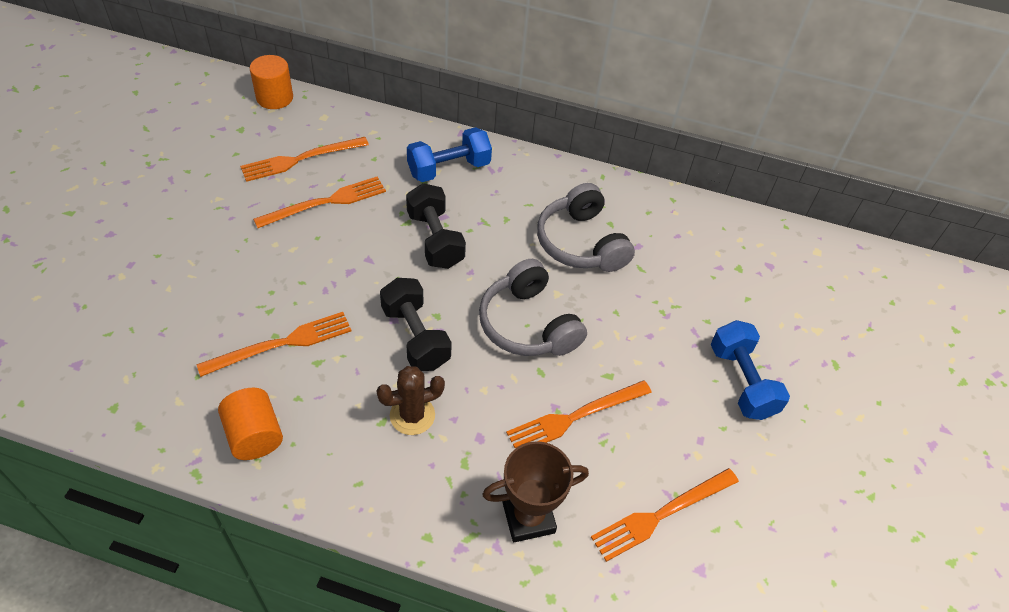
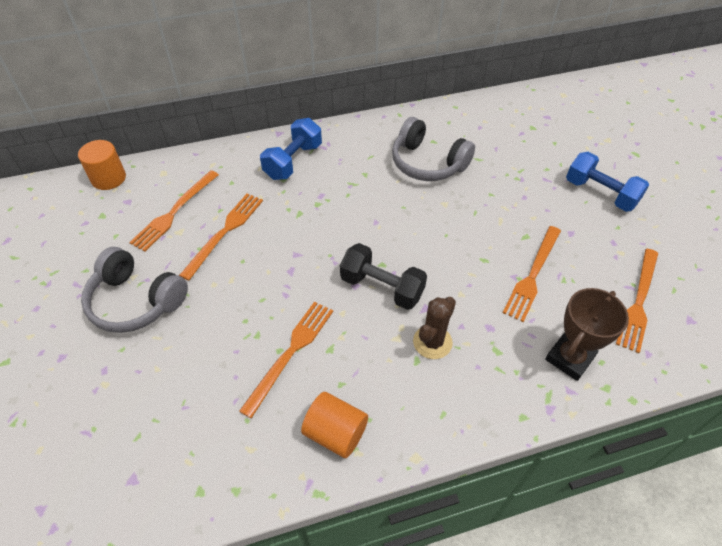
camera: 30 degrees left, 0 degrees up
black dumbbell [406,183,466,269] -> none
grey headphones [479,259,587,356] -> grey headphones moved to [81,247,188,333]

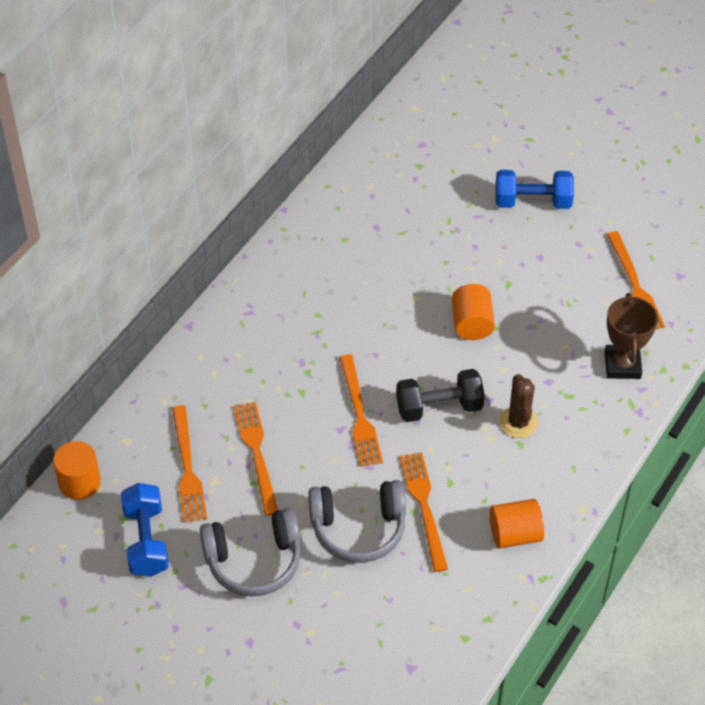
camera: 40 degrees left, 0 degrees up
blue dumbbell [260,118,322,180] -> blue dumbbell moved to [121,483,169,577]
grey headphones [392,117,475,181] -> grey headphones moved to [308,480,406,563]
orange fork [503,226,561,322] -> orange fork moved to [339,354,383,467]
none -> orange cylinder [452,284,495,340]

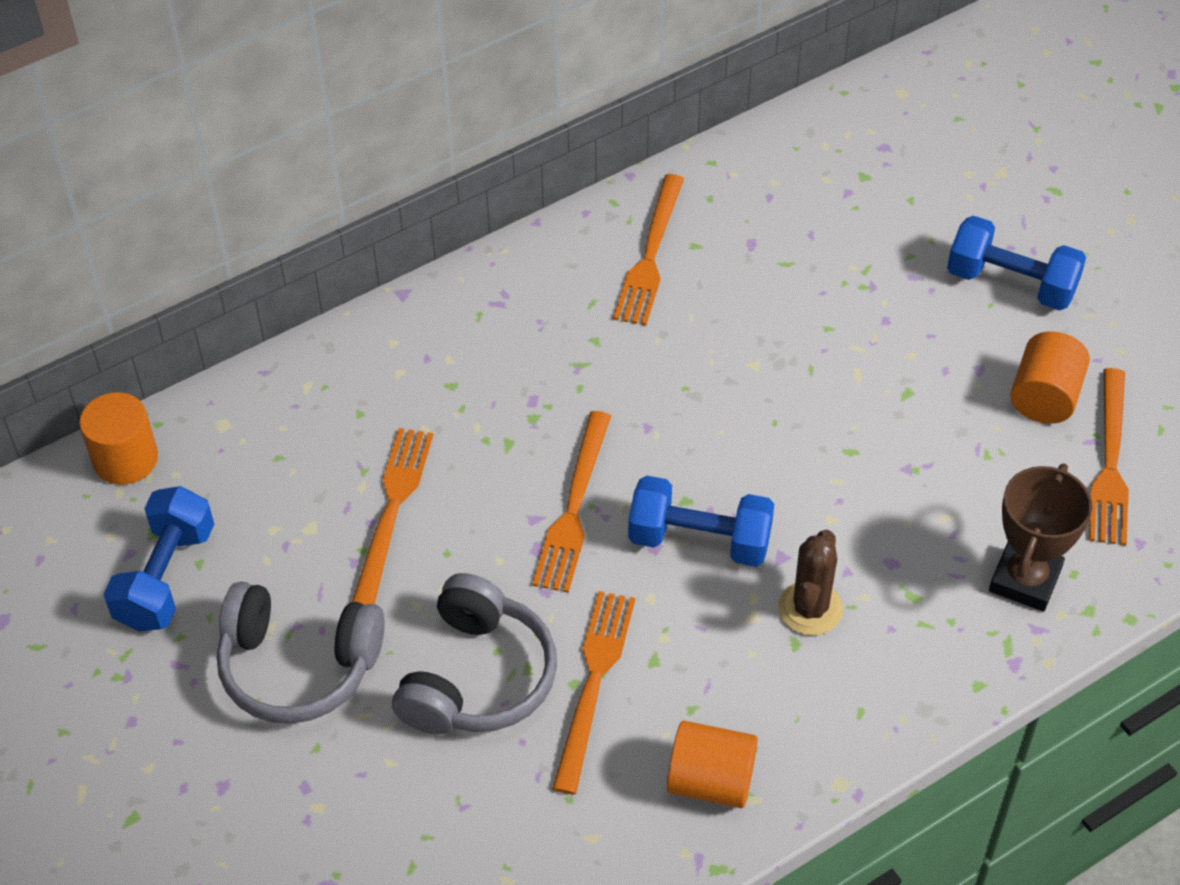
camera: 25 degrees right, 0 degrees up
orange fork [172,405,207,523] -> orange fork moved to [613,174,684,326]
grey headphones [308,480,406,563] -> grey headphones turned 90 degrees counterclockwise [392,573,557,735]
black dumbbell [396,369,485,422] -> blue dumbbell [628,476,774,567]
orange cylinder [452,284,495,340] -> orange cylinder moved to [1010,331,1090,424]

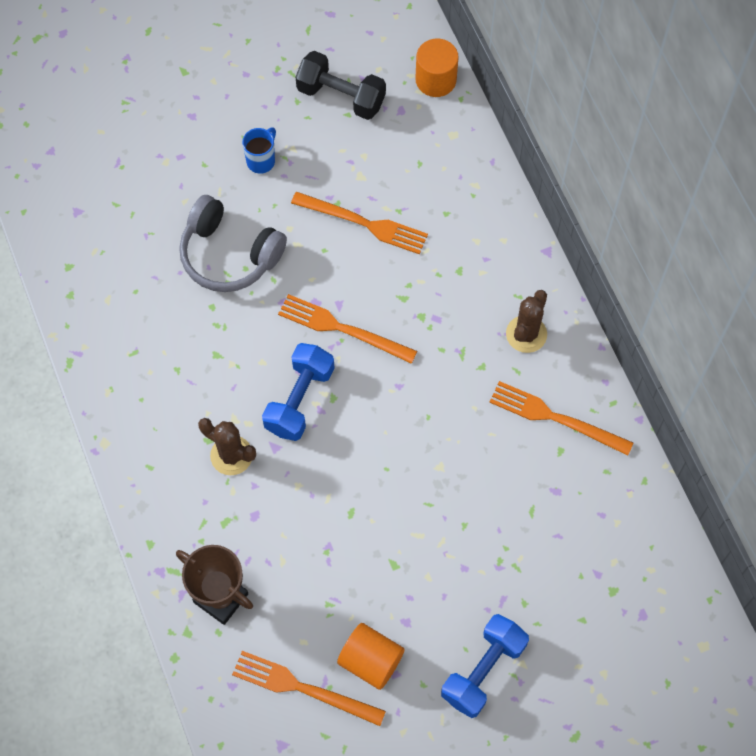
camera: 100 degrees right, 15 degrees up
blue dumbbell [103,486,214,632] -> black dumbbell [296,51,386,120]
grey headphones [217,582,385,724] -> blue mug [242,127,276,174]
orange fork [552,591,635,795] -> none
orange cylinder [667,721,758,808] -> none
none -> brown cactus [506,290,547,353]

